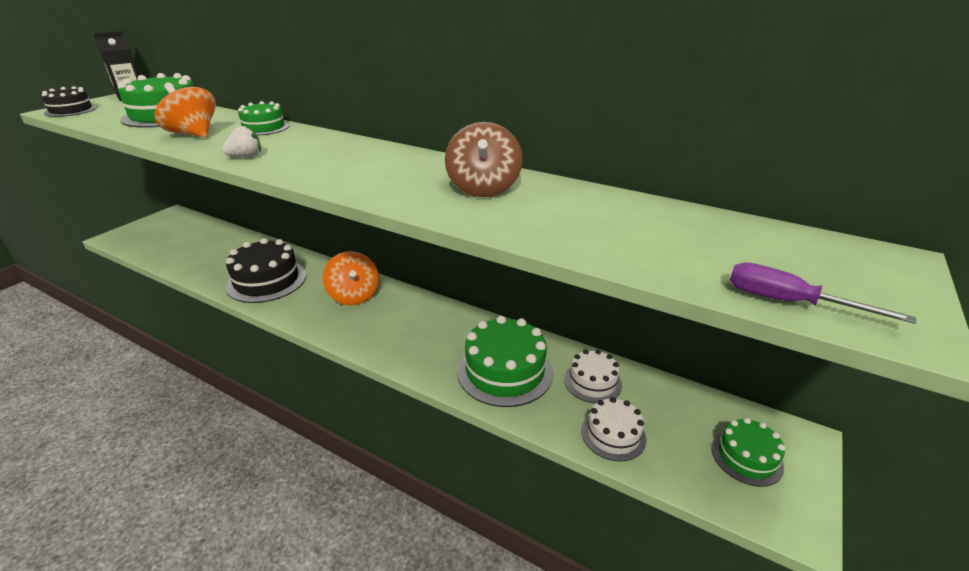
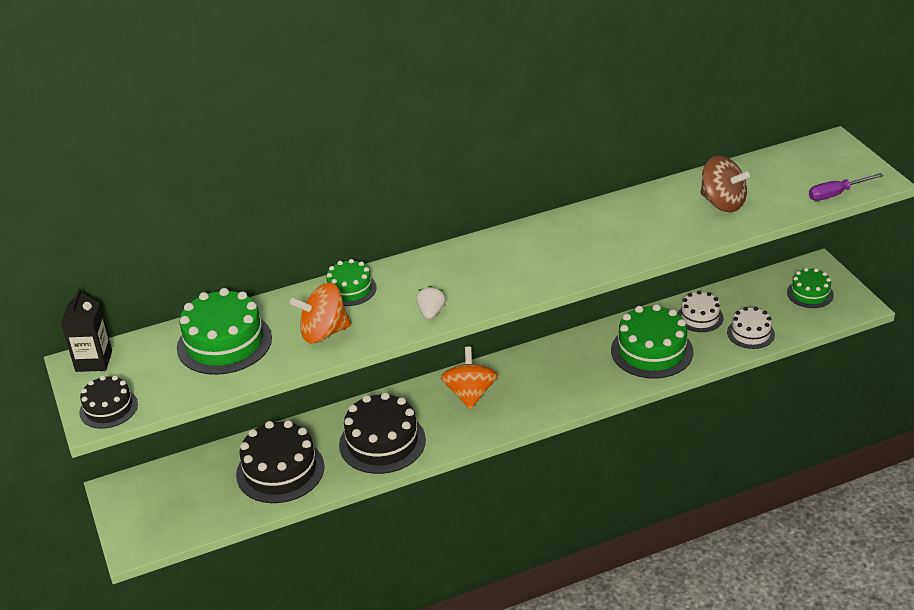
camera: 50 degrees left, 5 degrees up
orange spinning top [323,251,379,305] -> orange spinning top turned 105 degrees counterclockwise [441,347,498,410]
brown spinning top [445,122,523,197] -> brown spinning top moved to [700,156,750,212]
none -> black cake [236,420,324,503]

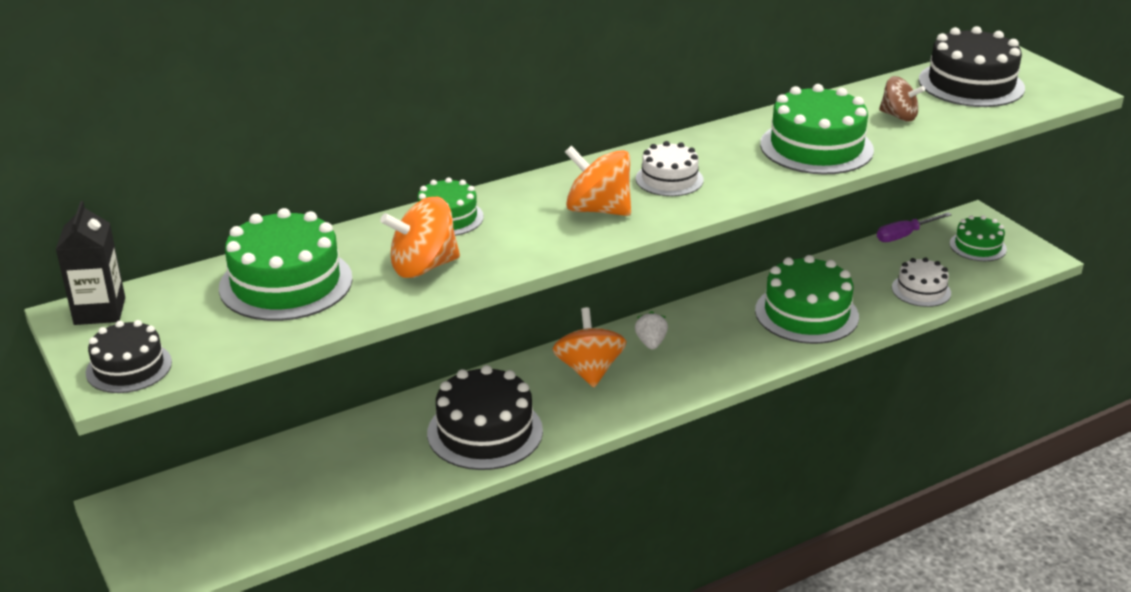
camera: 10 degrees left, 5 degrees down
black cake [236,420,324,503] -> black cake moved to [919,26,1025,107]
white strawberry [416,285,446,320] -> white strawberry moved to [635,311,668,350]
white cake [677,291,724,332] -> white cake moved to [636,141,703,196]
brown spinning top [700,156,750,212] -> brown spinning top [879,76,925,122], size x0.66
purple screwdriver [809,173,884,201] -> purple screwdriver moved to [877,212,952,242]
none -> orange spinning top [565,145,631,216]
none -> green cake [760,84,874,174]

